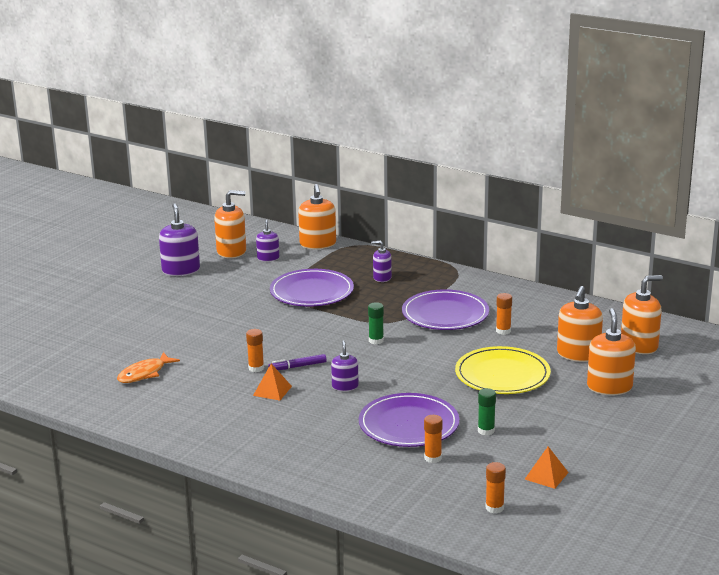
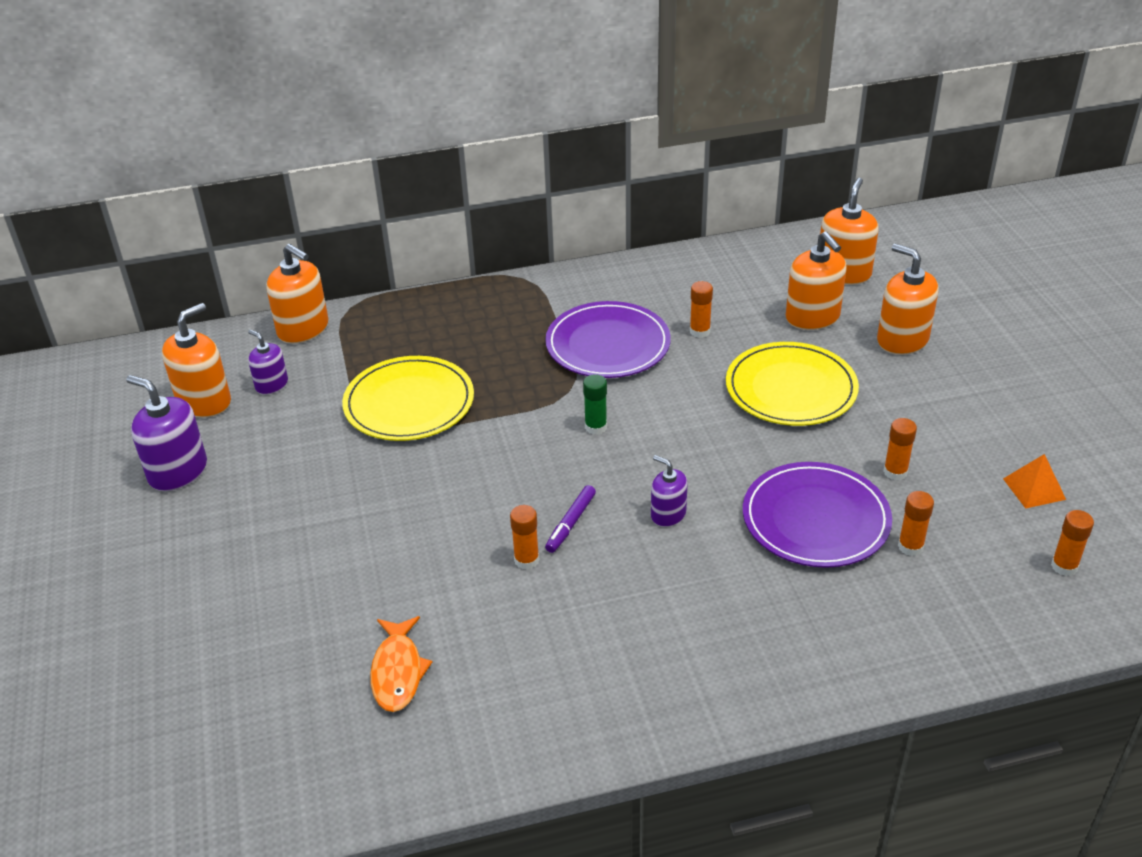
camera: 45 degrees left, 15 degrees up
orange pyramid [253,364,292,401] -> none
purple plate [270,269,354,307] -> yellow plate [342,356,474,441]
purple soap dispenser [371,240,392,282] -> none
green glue stick [478,388,496,436] -> orange glue stick [883,418,917,480]

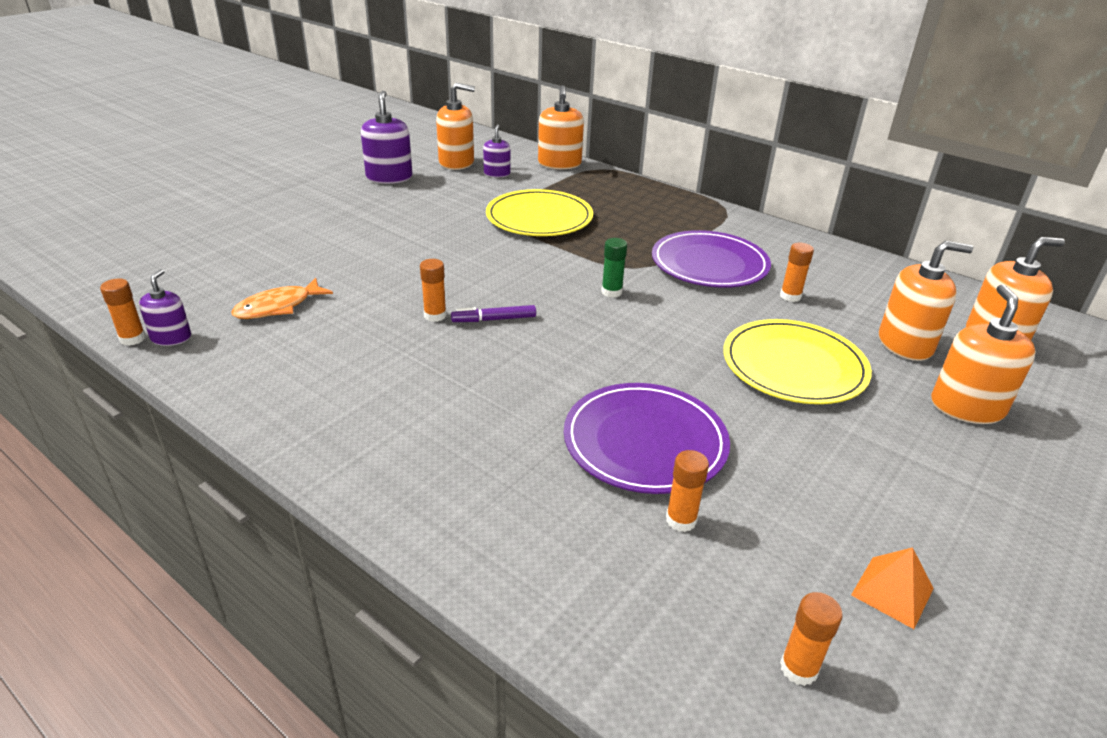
camera: 50 degrees right, 5 degrees down
purple soap dispenser [651,455,687,527] -> purple soap dispenser moved to [139,269,191,346]
orange soap dispenser [786,231,847,330] -> orange soap dispenser turned 120 degrees counterclockwise [879,241,973,361]
orange glue stick [883,418,917,480] -> orange glue stick moved to [100,278,146,346]

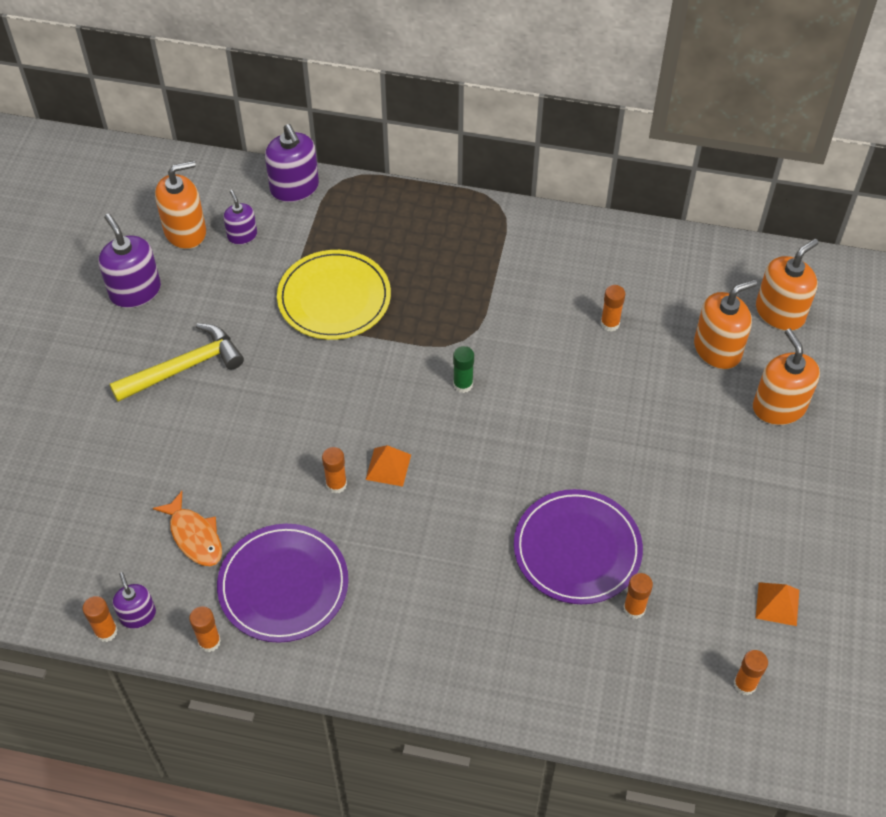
camera: 25 degrees left, 20 degrees up
orange fish [231,278,333,319] -> orange fish turned 60 degrees counterclockwise [153,491,222,566]
purple marker [451,305,536,322] -> orange pyramid [366,445,411,487]
orange soap dispenser [538,85,584,170] -> purple soap dispenser [265,124,319,202]
purple plate [652,230,771,288] -> purple plate moved to [217,524,348,643]
yellow plate [723,319,872,404] -> none
none -> yellow hammer [110,323,244,402]
none -> orange glue stick [189,606,221,652]

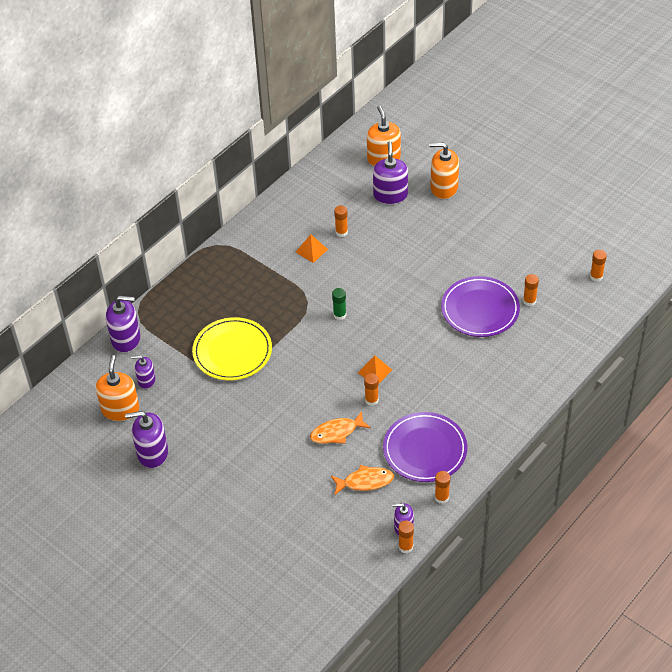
camera: 60 degrees left, 5 degrees down
yellow hammer [110,323,244,402] -> none
orange soap dispenser [694,279,757,369] -> purple soap dispenser [373,141,408,204]
orange pyramid [756,582,799,626] -> orange pyramid moved to [296,234,328,263]
none -> orange fish [310,411,371,444]

